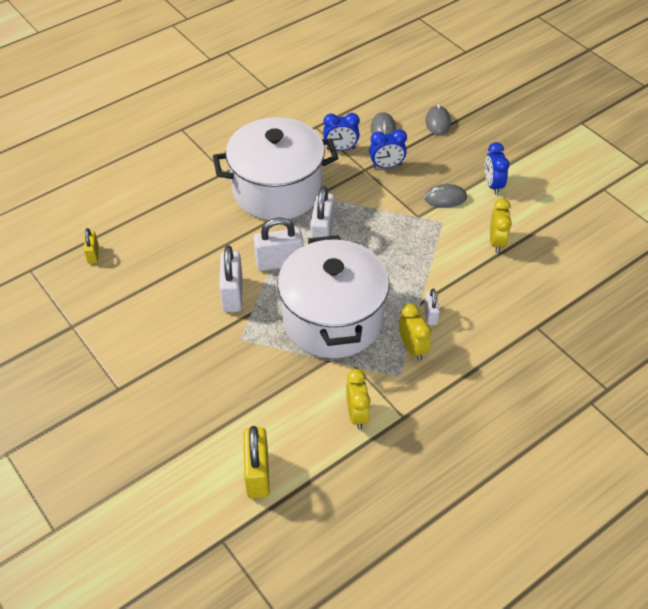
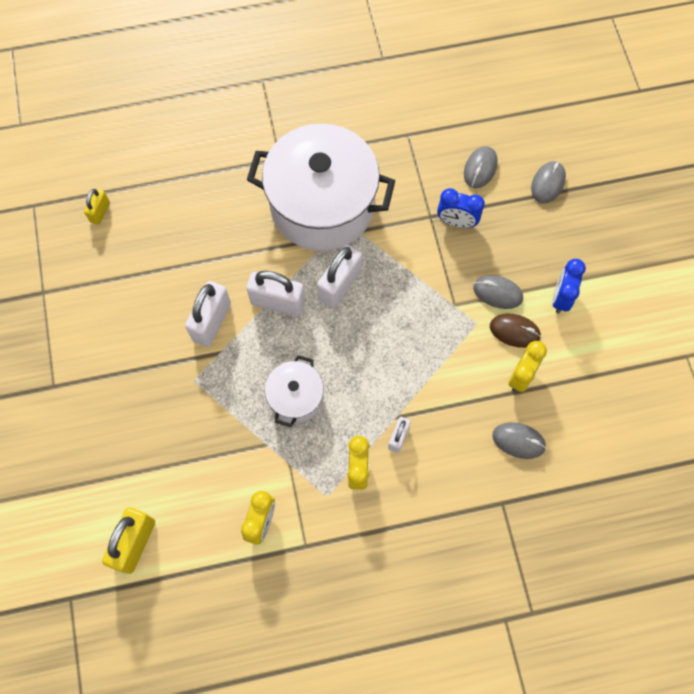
camera: 25 degrees right, 20 degrees up
white pot [277,235,390,358] -> white pot [265,355,324,427], size x0.48
blue clock [323,113,359,151] -> none
none -> brown mouse [490,313,541,348]
none -> grey mouse [492,422,546,459]

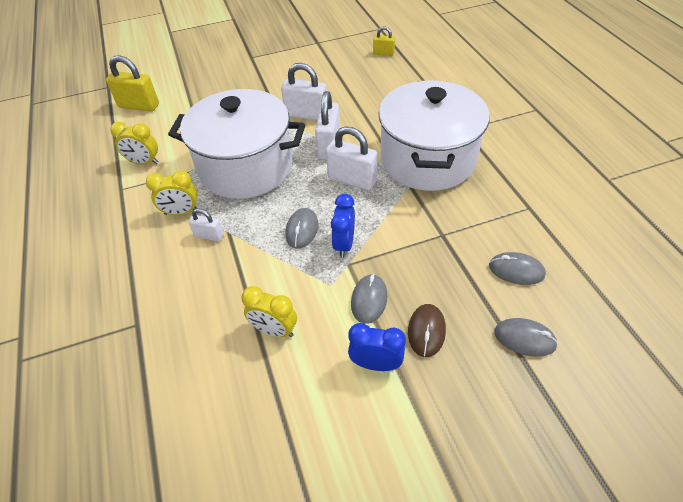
camera: 85 degrees right, 20 degrees down
white pot [265,355,324,427] -> white pot [168,89,305,199], size x2.08
blue clock [437,188,485,228] -> blue clock moved to [331,194,355,258]
brown mouse [490,313,541,348] -> brown mouse moved to [408,304,446,357]
grey mouse [492,422,546,459] -> grey mouse moved to [285,208,318,248]

